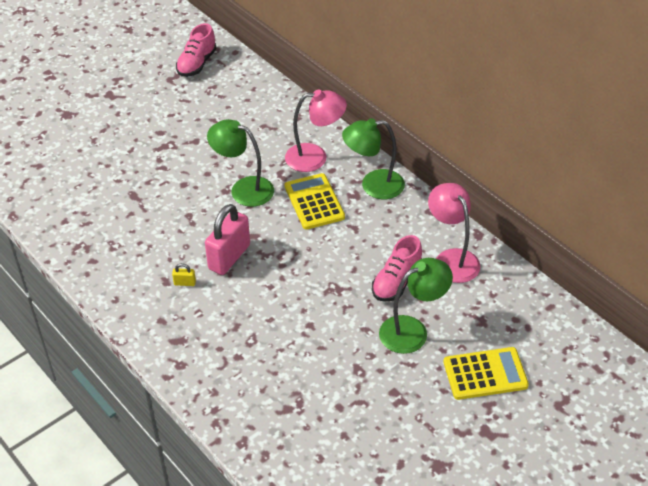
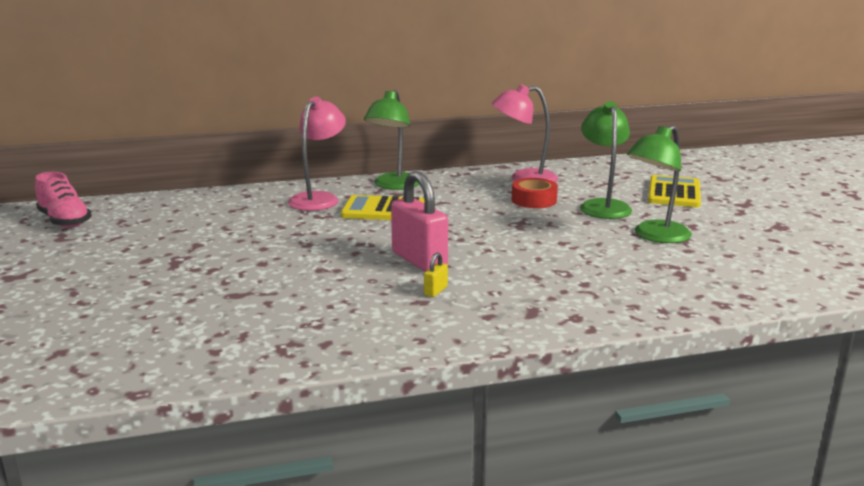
camera: 65 degrees left, 25 degrees down
green lamp [207,119,274,207] -> green lamp moved to [627,125,692,243]
pink shoe [372,235,422,302] -> red tape [512,178,558,208]

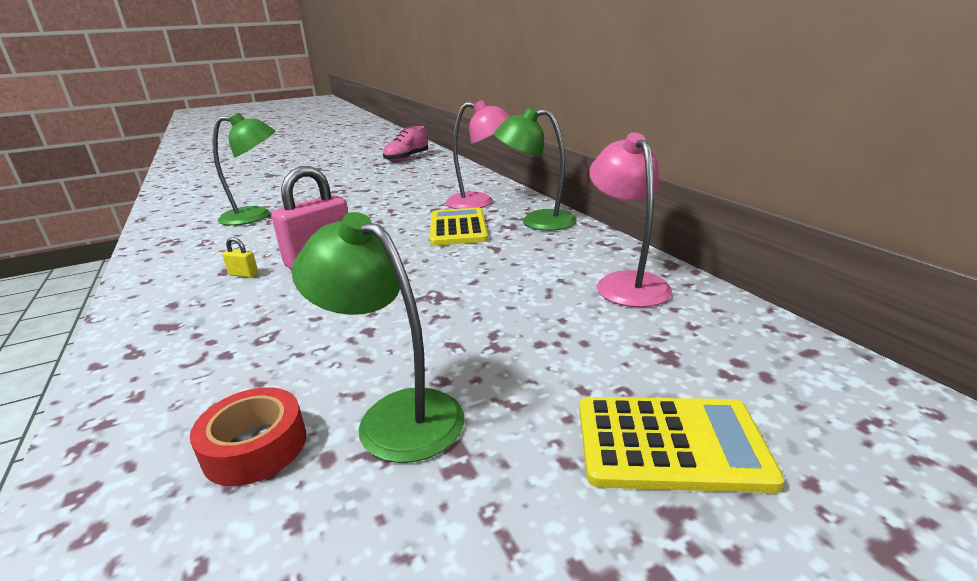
camera: 80 degrees right, 5 degrees up
red tape [512,178,558,208] -> red tape moved to [190,387,306,486]
green lamp [580,101,632,219] -> green lamp moved to [212,112,276,225]

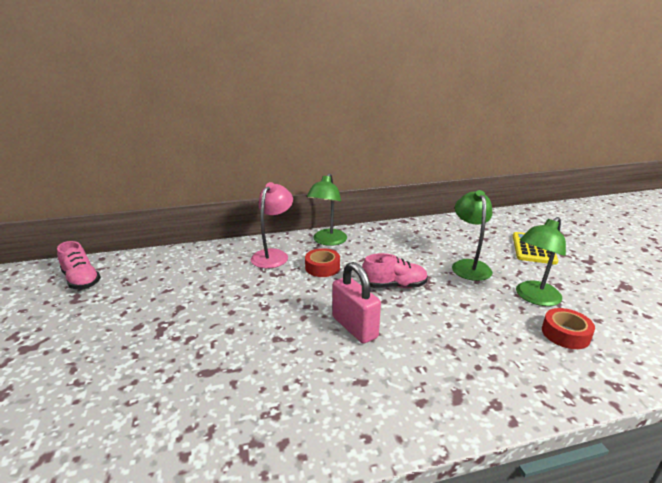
camera: 80 degrees left, 0 degrees up
green lamp [212,112,276,225] -> green lamp moved to [452,190,493,281]
yellow padlock [222,237,258,278] -> none
yellow calculator [430,207,488,246] -> red tape [305,248,340,277]
pink lamp [589,133,672,307] -> none
none -> pink shoe [362,253,428,288]

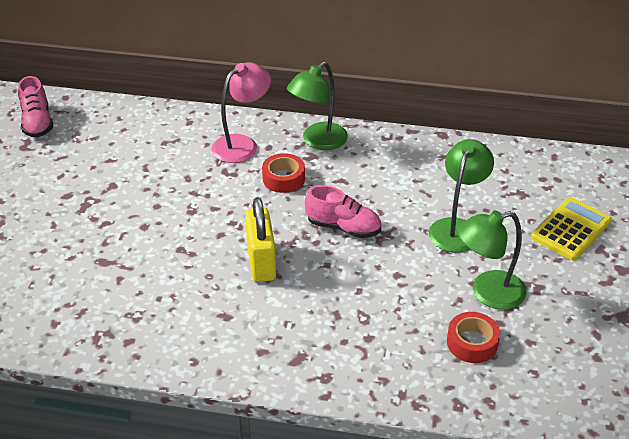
camera: 25 degrees right, 15 degrees up
pink padlock [332,262,381,344] -> yellow padlock [245,197,276,282]

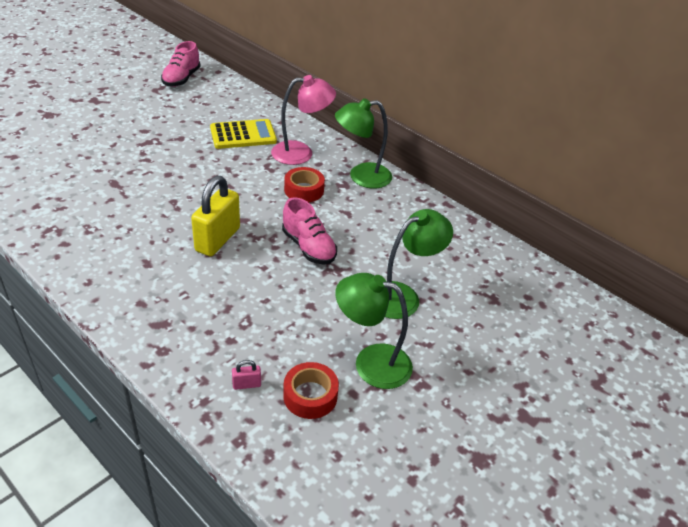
camera: 30 degrees right, 0 degrees up
yellow calculator [531,197,612,260] -> yellow calculator moved to [210,119,277,149]
none -> pink padlock [232,360,261,390]

